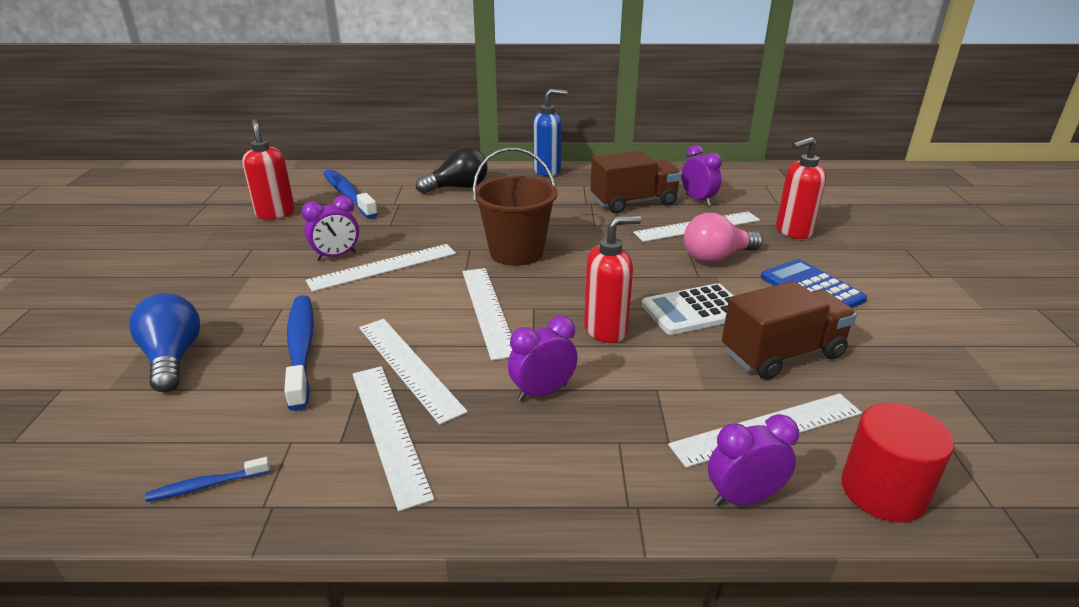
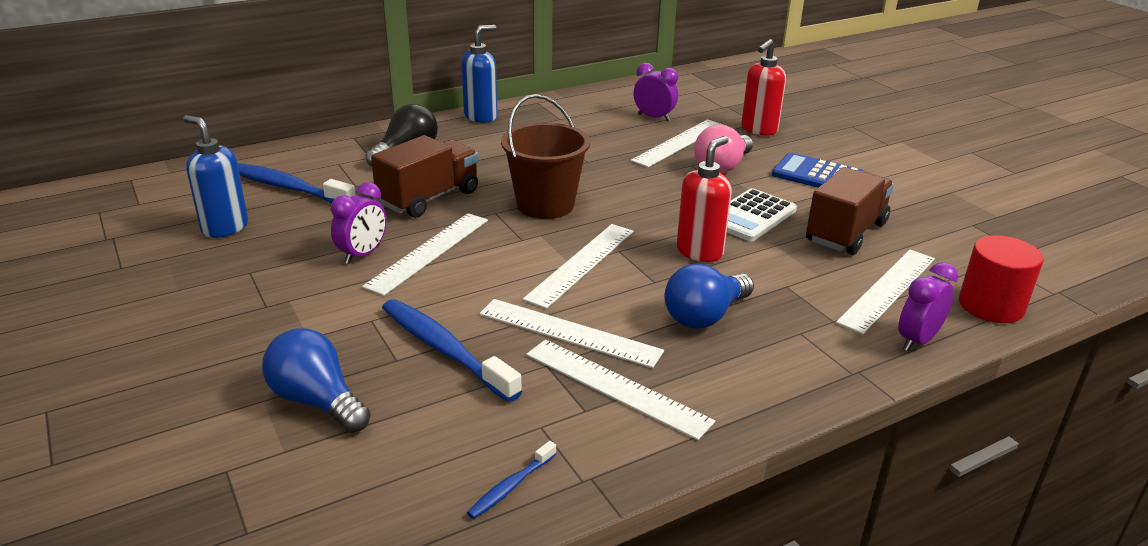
camera: 30 degrees left, 0 degrees up
red soap dispenser [242,119,295,220] -> blue soap dispenser [183,115,248,238]
white ruler [462,268,512,361] -> white ruler turned 75 degrees clockwise [523,224,634,309]
purple clock [508,316,578,401] -> blue light bulb [665,264,754,329]
brown truck [590,151,682,213] -> brown truck moved to [371,135,478,218]

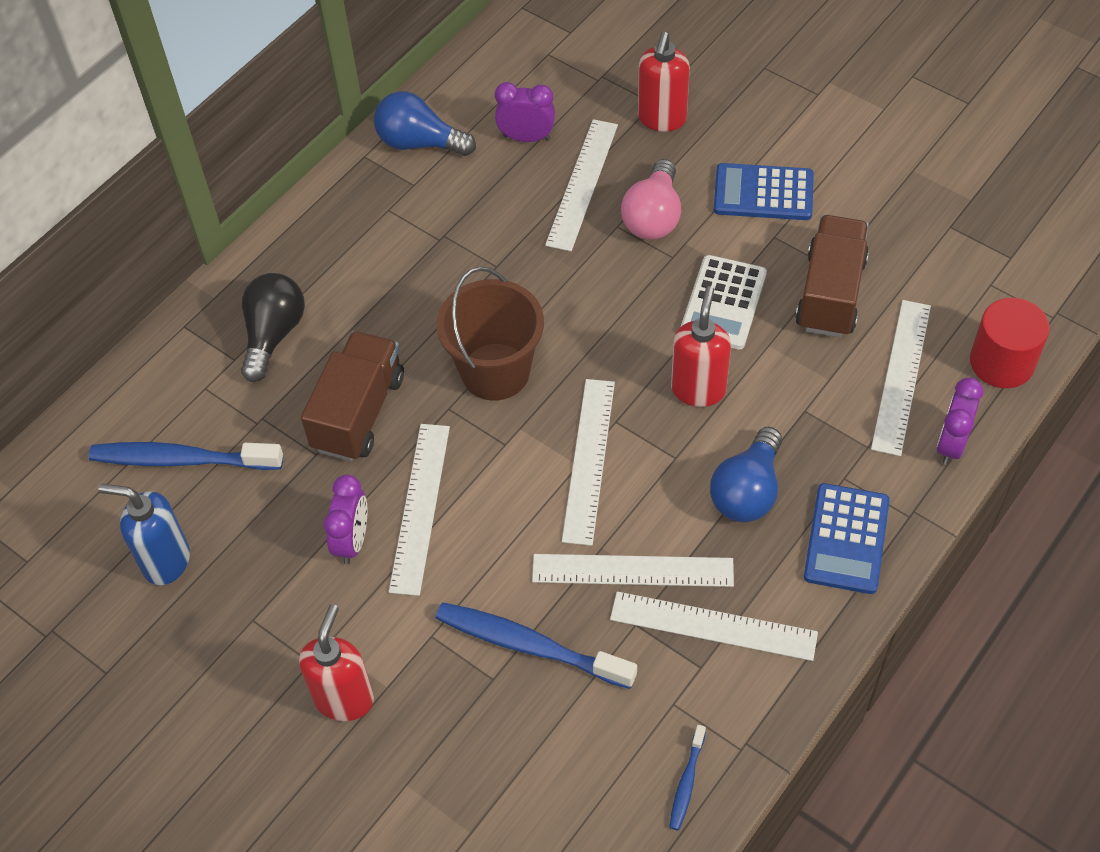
camera: 20 degrees left, 25 degrees up
blue light bulb [262,328,371,433] -> blue light bulb moved to [374,91,476,156]
blue soap dispenser [461,25,497,123] -> none
none -> red soap dispenser [299,604,374,721]
none -> blue calculator [804,483,890,594]

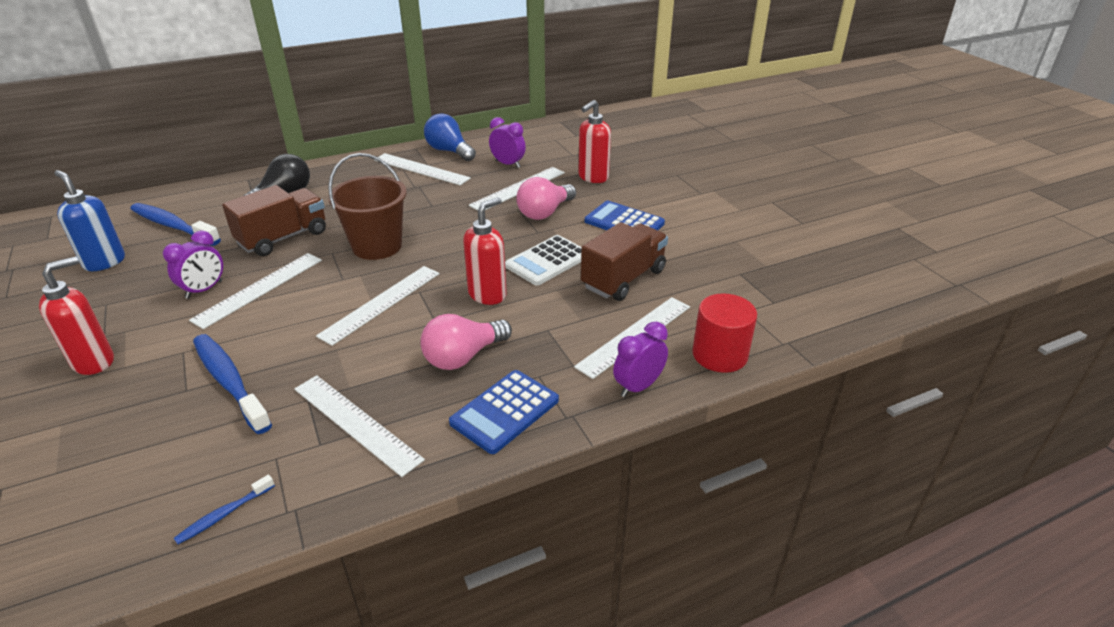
camera: 25 degrees right, 20 degrees down
white ruler [532,554,734,587] -> white ruler moved to [374,153,471,185]
blue light bulb [710,427,782,522] -> pink light bulb [420,314,512,370]

